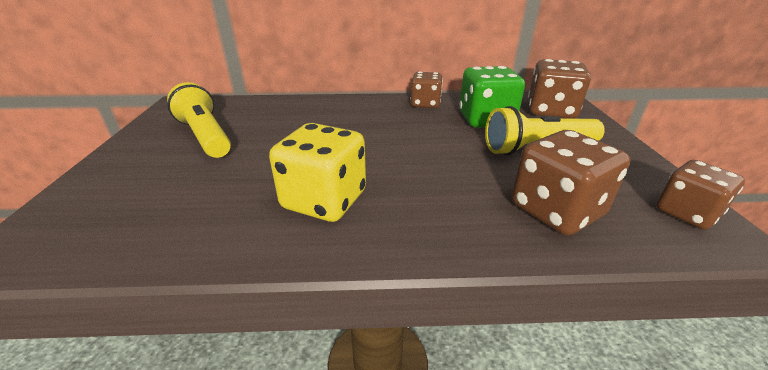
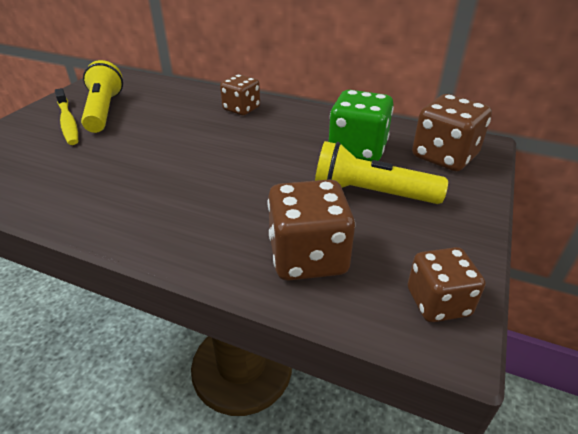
camera: 25 degrees right, 5 degrees up
yellow dice [269,123,366,222] -> none
brown dice [410,72,443,108] -> brown dice moved to [220,74,260,115]
none -> yellow toothbrush [55,88,78,145]

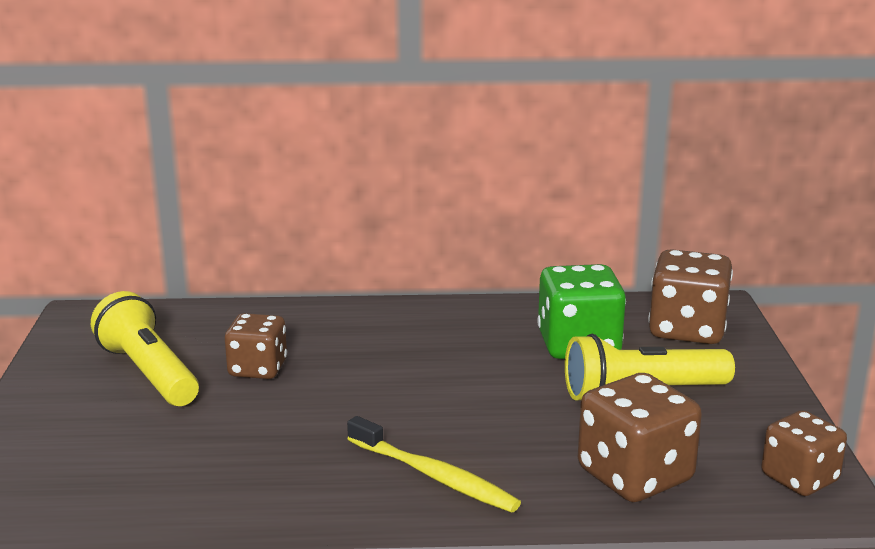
camera: 25 degrees left, 15 degrees down
yellow toothbrush [55,88,78,145] -> yellow toothbrush moved to [347,416,521,513]
brown dice [220,74,260,115] -> brown dice moved to [225,313,287,379]

